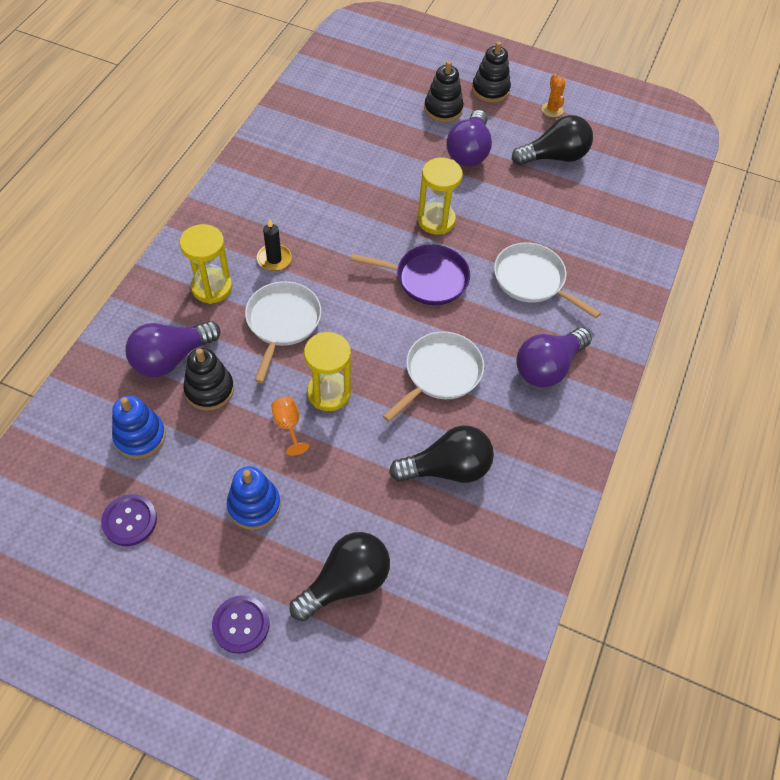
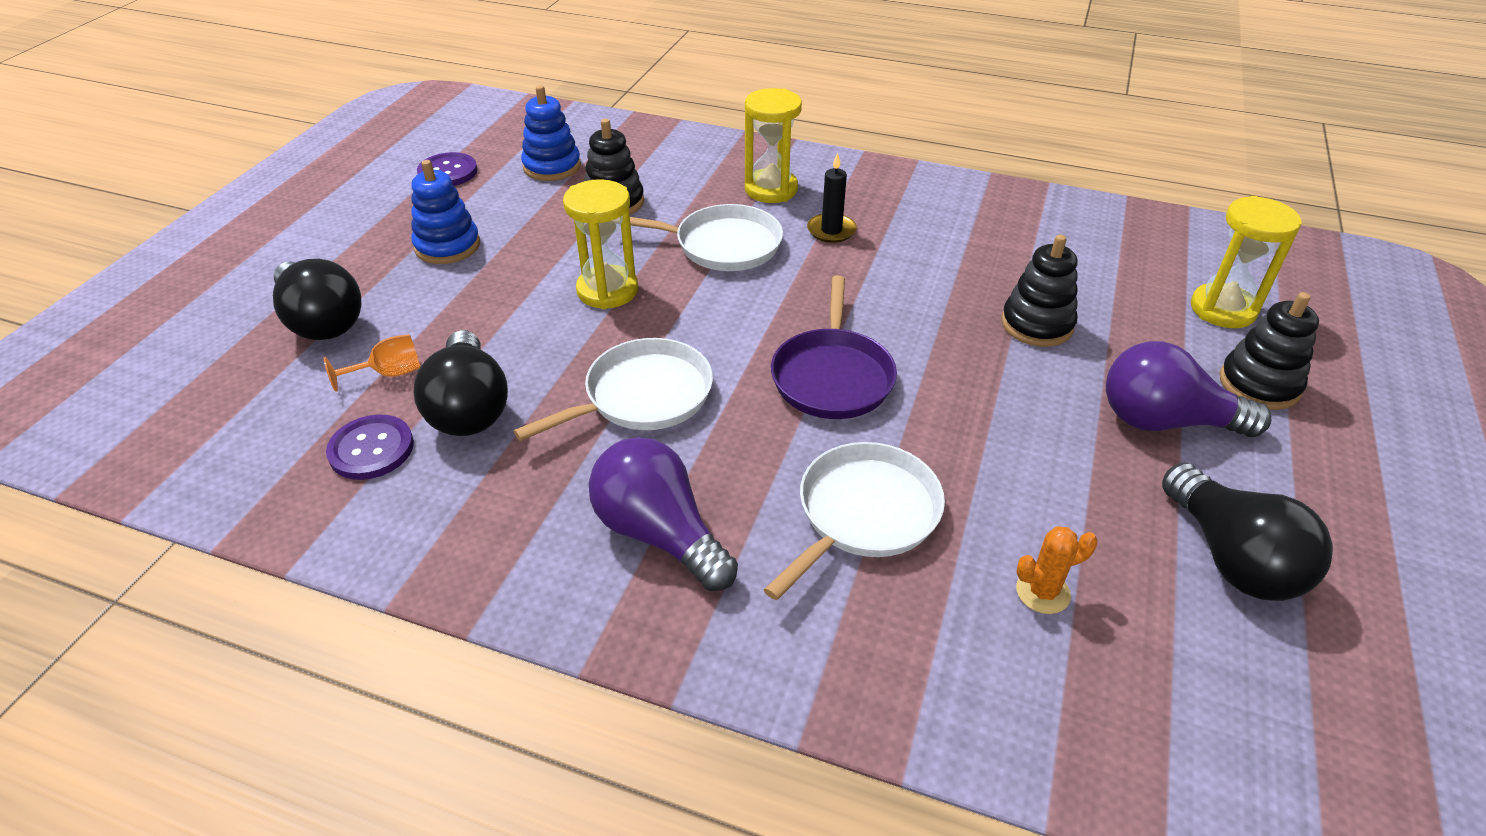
camera: 90 degrees right, 15 degrees down
purple light bulb [126,321,221,377] -> none
purple button [212,595,270,654] -> purple button moved to [326,414,414,480]
orange goblet [271,397,309,456] -> orange goblet moved to [324,334,421,392]
white pan [383,331,484,422] -> white pan turned 75 degrees counterclockwise [514,338,713,441]
yellow hourglass [418,158,463,235] -> yellow hourglass moved to [1191,196,1302,328]
black stacking toy [472,41,511,103] -> black stacking toy moved to [1001,235,1078,347]
orange cactus [542,74,565,117] -> orange cactus moved to [1016,526,1098,614]

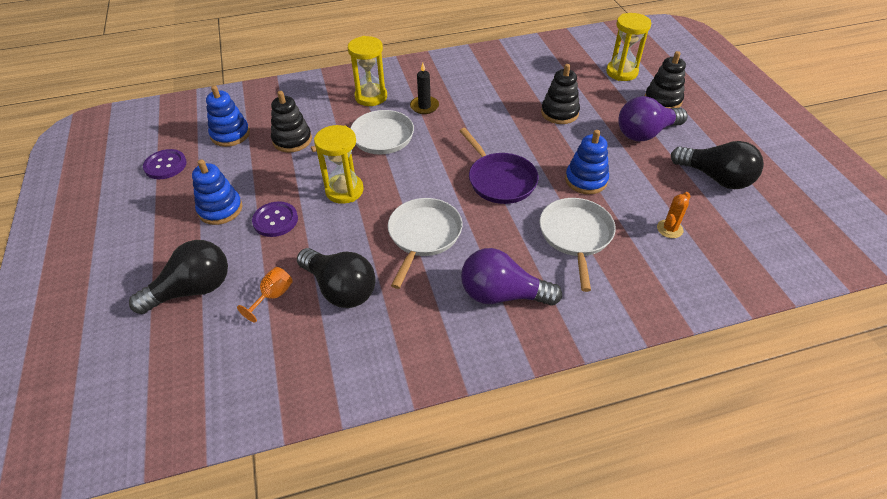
camera: 35 degrees left, 5 degrees up
black light bulb [273,259,361,340] -> black light bulb turned 45 degrees counterclockwise [129,240,228,314]
purple button [326,414,414,480] -> purple button moved to [252,201,298,237]
none -> blue stacking toy [565,130,609,194]

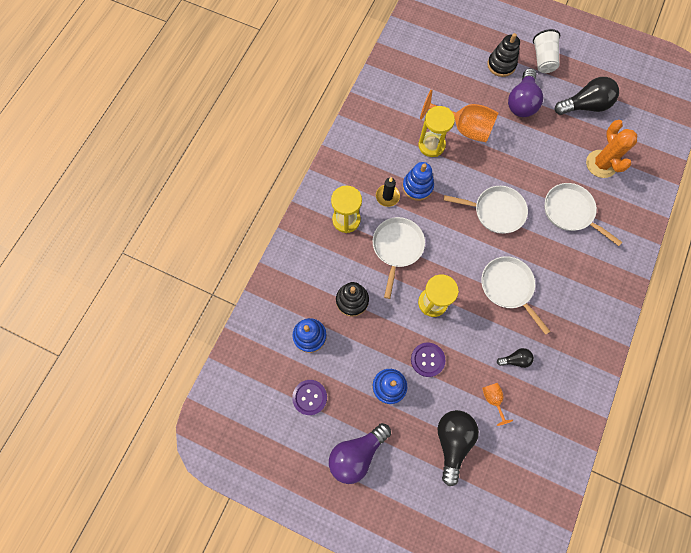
camera: 50 degrees left, 25 degrees up
black light bulb [297,248,376,308] -> black light bulb [497,348,534,368], size x0.51
purple pan [460,128,539,204] -> white pan [443,186,528,234]
purple light bulb [461,248,562,306] -> purple light bulb moved to [329,423,391,484]
black stacking toy [541,64,580,124] -> orange goblet [420,90,498,142]
blue stacking toy [565,130,609,194] -> blue stacking toy moved to [403,162,434,201]
yellow hourglass [606,13,651,81] -> yellow hourglass moved to [418,106,455,157]
orange cactus [657,192,690,238] -> orange cactus [586,120,637,178], size x1.83
none -> white cup [533,29,560,73]

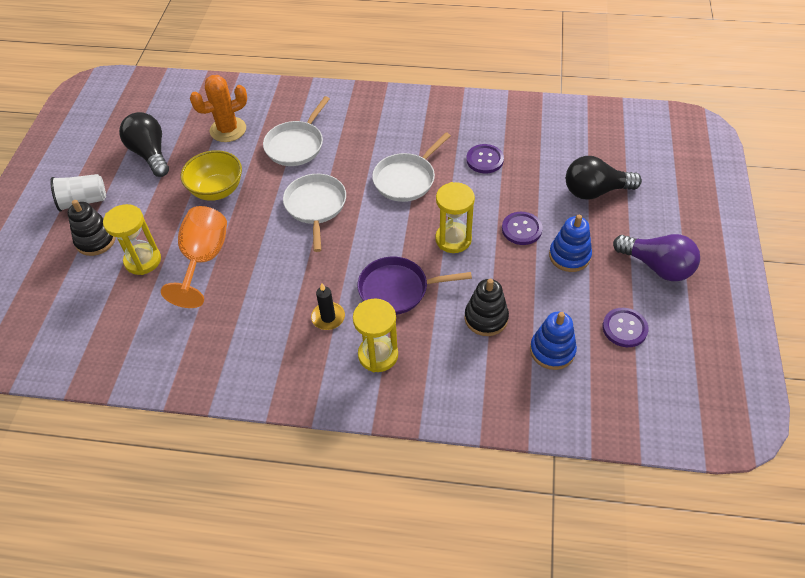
camera: 105 degrees left, 20 degrees down
white pan [373,217,425,299] -> purple pan [357,257,472,315]
blue stacking toy [403,162,434,201] -> none
yellow hourglass [418,106,455,157] -> yellow hourglass moved to [103,204,161,275]
orange goblet [482,383,513,426] -> none
black light bulb [497,348,534,368] -> purple button [466,144,504,173]
purple light bulb [508,68,543,117] -> none
none -> yellow bowl [181,150,242,201]

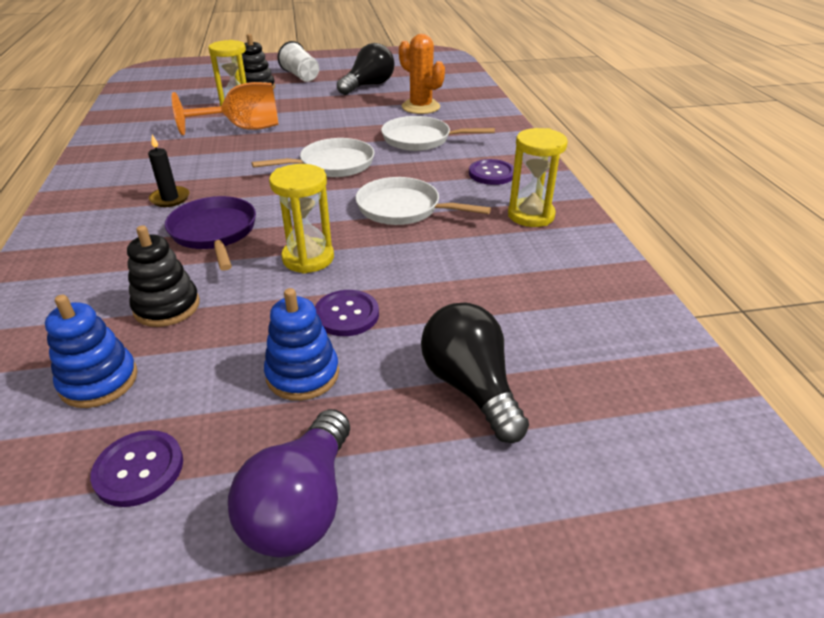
camera: 70 degrees right, 15 degrees down
yellow bowl [181,150,242,201] -> none
yellow hourglass [353,298,398,372] -> yellow hourglass moved to [508,128,568,227]
purple button [466,144,504,173] -> purple button moved to [469,159,514,185]

